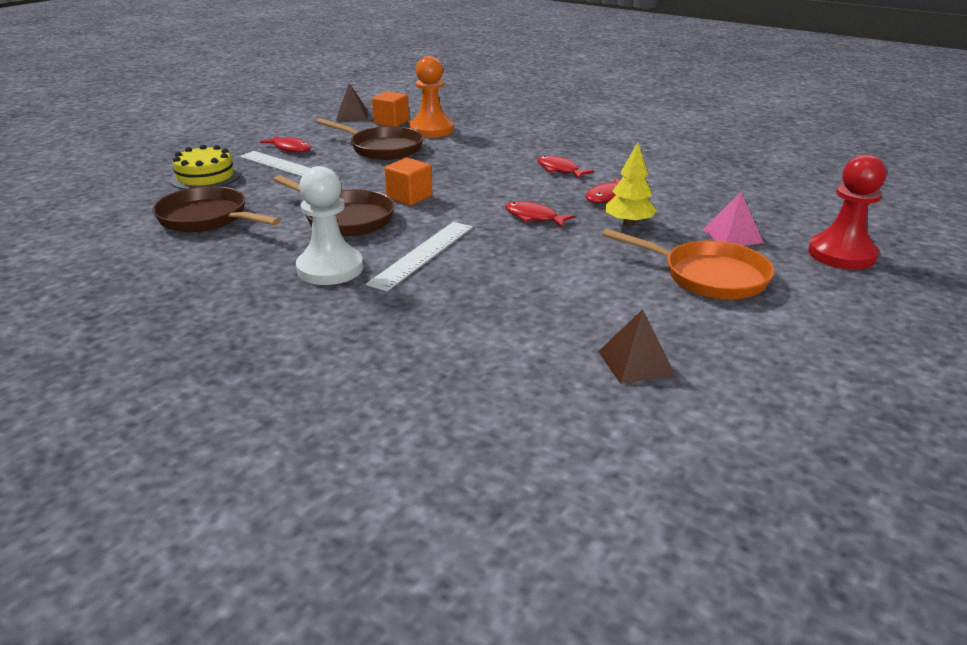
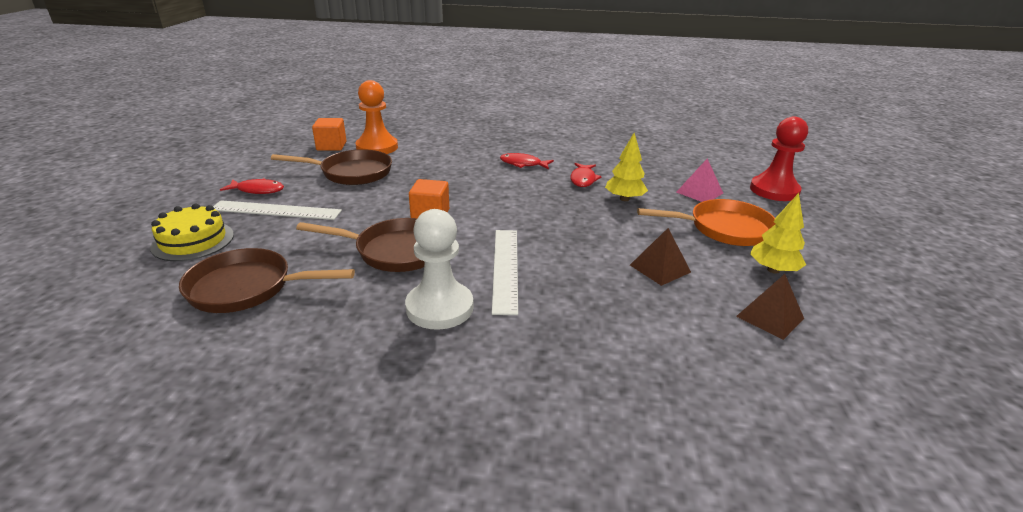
camera: 30 degrees left, 0 degrees up
brown pyramid [336,83,368,121] -> brown pyramid moved to [630,228,691,286]
red fish [505,201,575,227] -> none
none -> yellow tree [750,193,806,274]

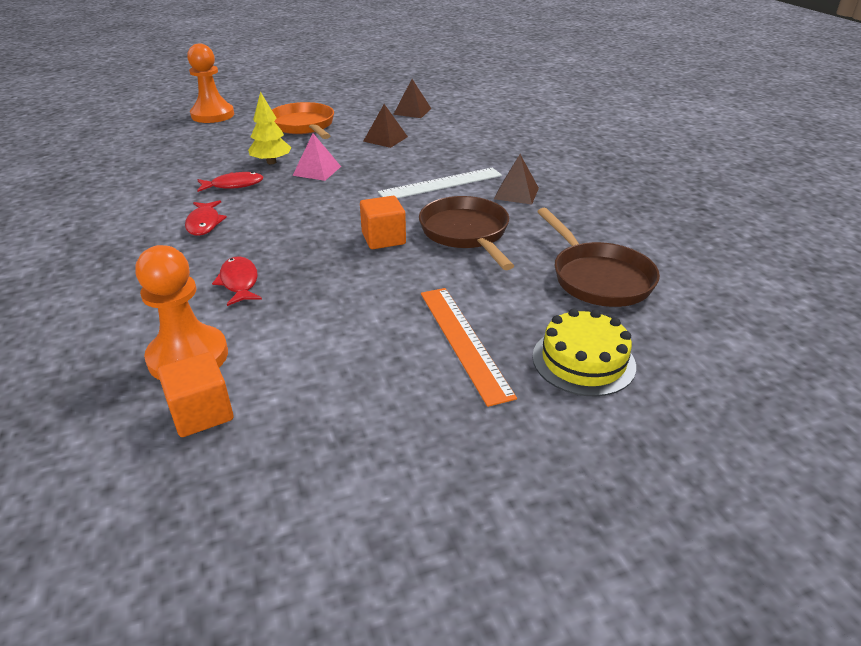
camera: 115 degrees left, 5 degrees up
white ruler [213,200,342,220] -> orange ruler [421,288,517,407]
red fish [220,178,284,194] -> red fish moved to [212,257,262,306]
brown pan [271,149,392,185] -> none
white pawn [405,209,474,330] -> brown pyramid [494,154,539,204]
pink pyramid [676,158,723,202] -> pink pyramid moved to [292,133,341,181]
red pawn [750,117,808,201] -> orange pawn [187,44,234,123]
yellow tree [750,193,806,274] -> none

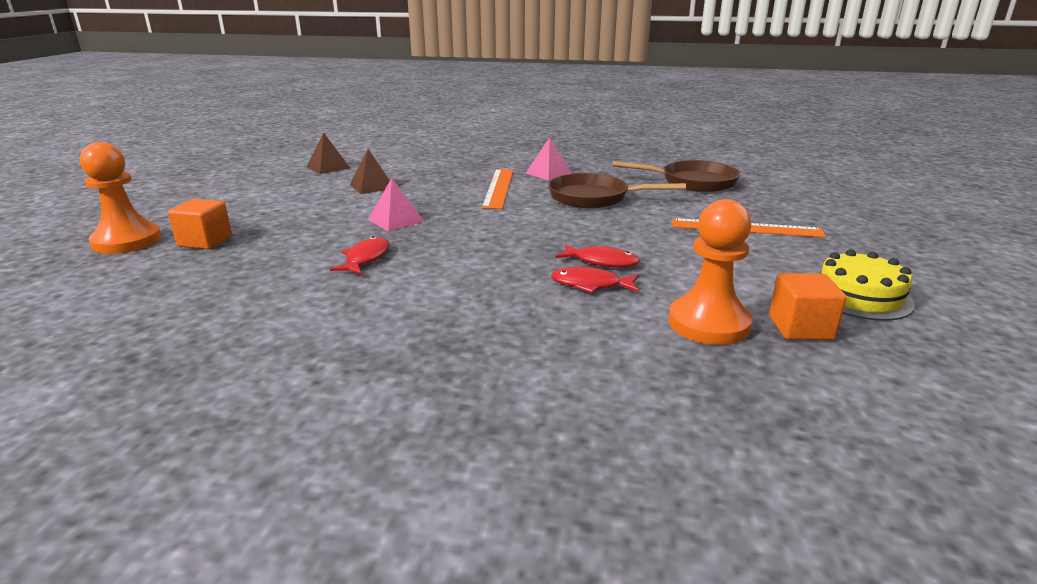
camera: 60 degrees left, 10 degrees down
red fish [185,200,227,236] -> red fish moved to [555,244,639,267]
yellow tree [248,91,291,164] -> none
orange pan [272,102,334,139] -> none
orange cube [360,196,406,249] -> orange cube moved to [168,199,232,249]
white ruler [378,168,502,198] -> orange ruler [482,169,513,209]
brown pyramid [494,154,539,204] -> pink pyramid [526,137,572,181]
yellow cake [532,309,636,396] -> yellow cake moved to [820,249,915,321]

